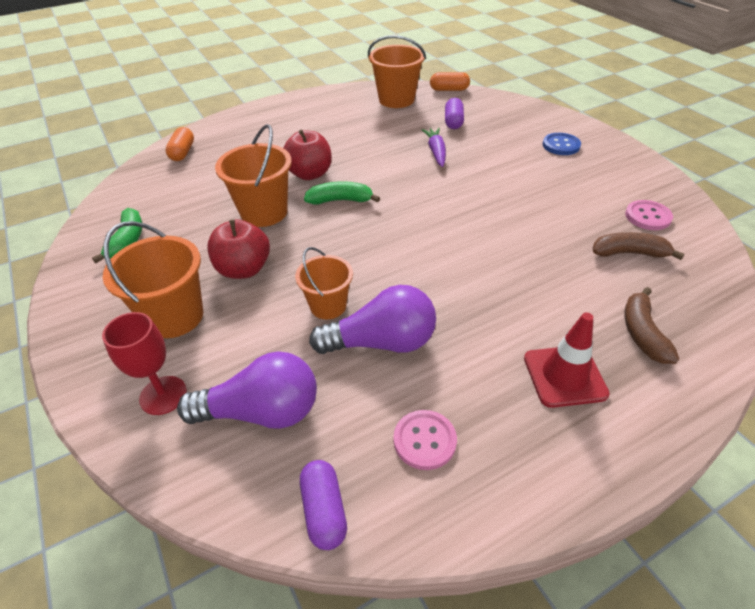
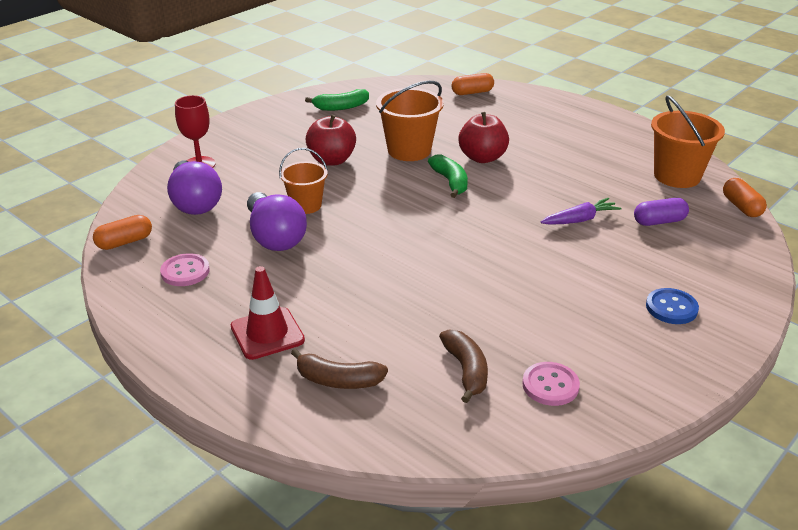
camera: 70 degrees right, 10 degrees down
orange bucket [103,221,203,338] -> none
purple capsule [300,460,347,550] -> orange capsule [93,215,152,250]
brown banana [624,287,680,364] -> brown banana turned 150 degrees counterclockwise [291,349,388,389]

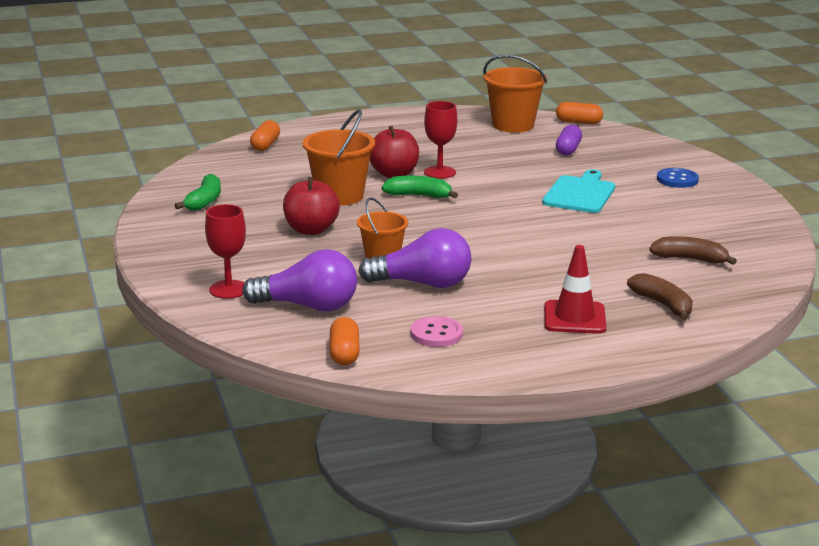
camera: 60 degrees left, 10 degrees down
brown banana [291,349,388,389] -> brown banana turned 75 degrees counterclockwise [627,273,693,320]
pink button [522,362,580,406] -> none
purple carrot [541,198,622,225] -> none
none -> red goblet [424,101,457,179]
none -> turquoise cutting board [542,169,615,213]

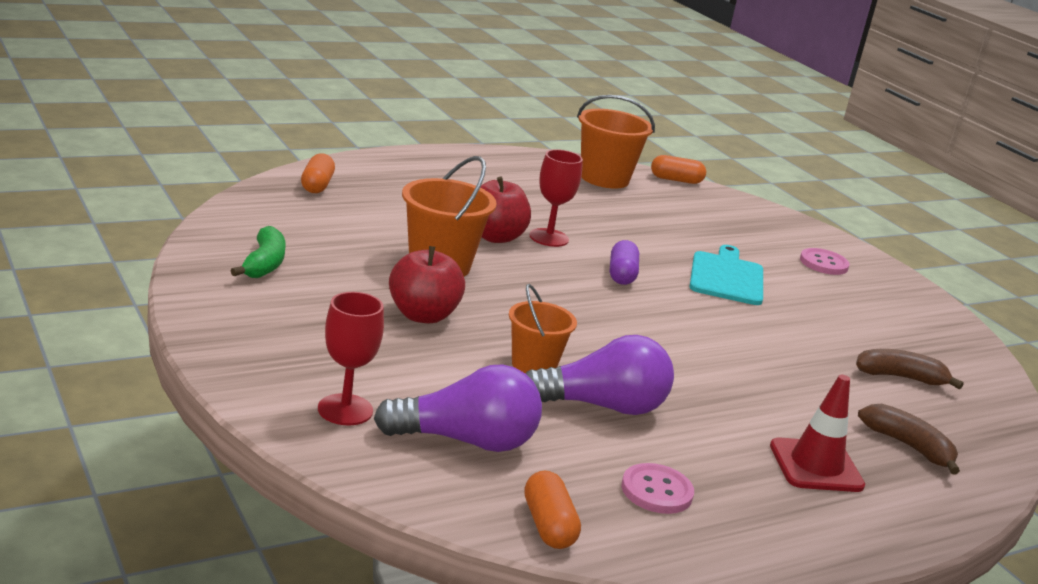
camera: 15 degrees left, 0 degrees up
green banana [382,176,458,198] -> none
purple capsule [556,125,582,155] -> purple capsule moved to [610,240,639,285]
blue button [657,168,699,188] -> pink button [800,248,850,275]

